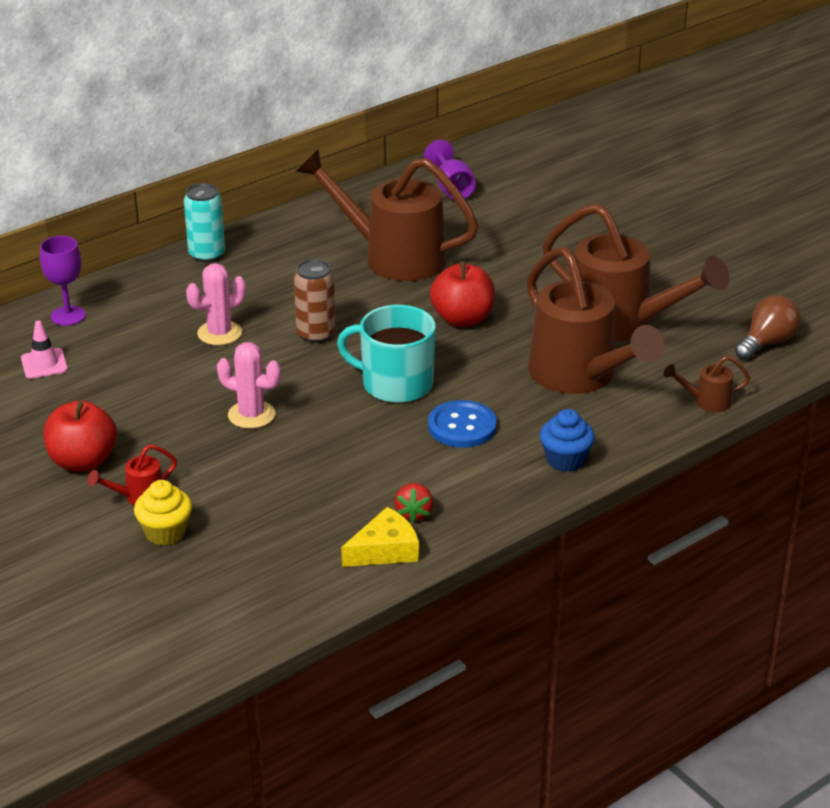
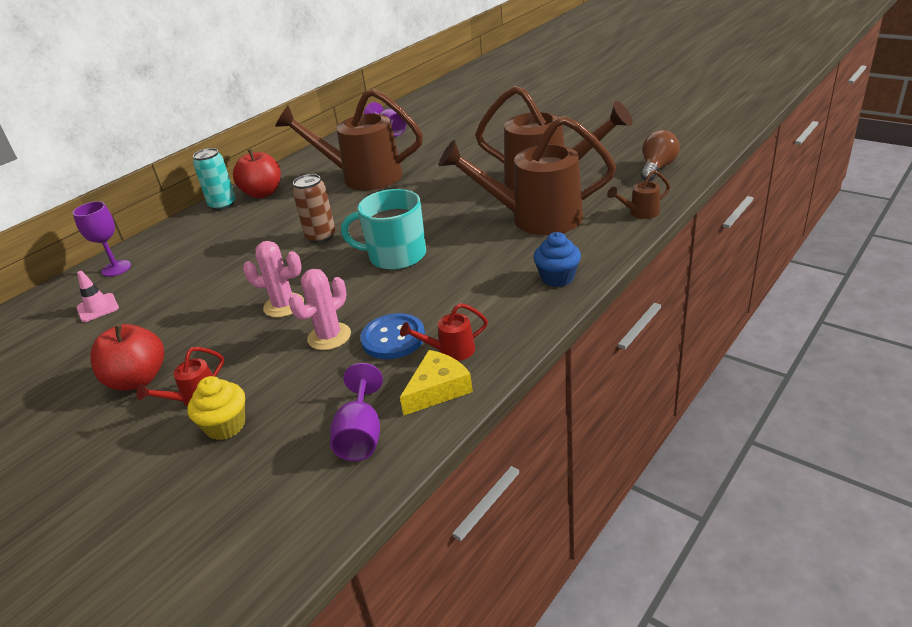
camera: 10 degrees left, 0 degrees up
pink cactus [186,263,246,345] -> pink cactus moved to [289,269,351,350]
red strawberry [394,483,433,523] -> red watering can [400,303,488,361]
blue button [428,400,497,448] -> blue button moved to [360,313,425,359]
red apple [430,261,495,327] -> red apple moved to [233,149,281,198]
brown watering can [526,246,664,394] -> brown watering can turned 135 degrees clockwise [439,116,616,235]
none -> purple goblet [330,363,383,461]

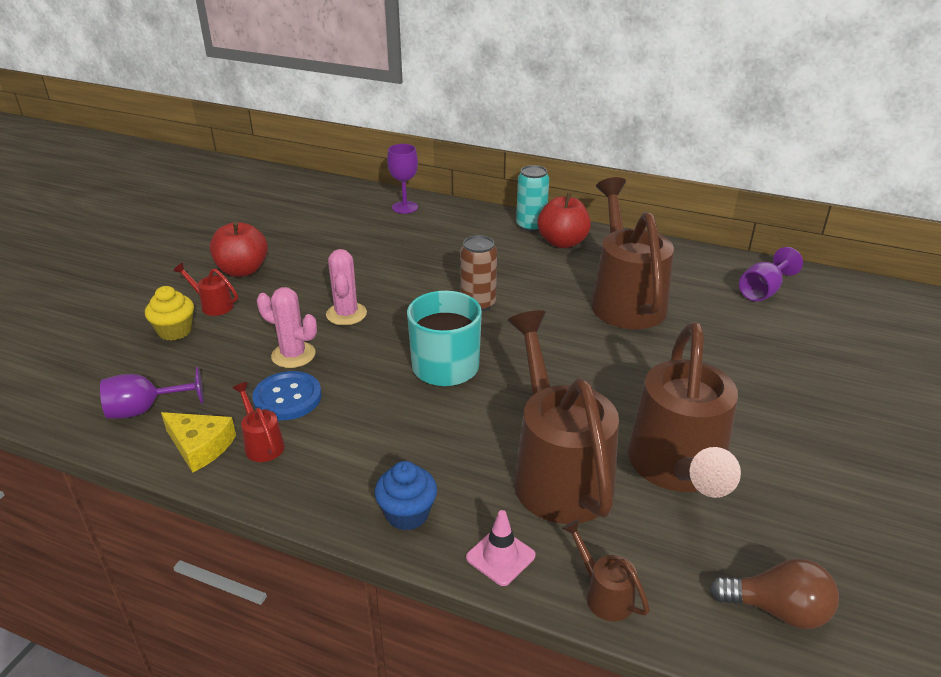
camera: 70 degrees right, 0 degrees up
pink traffic cone [76,271,119,322] -> pink traffic cone moved to [466,510,536,586]

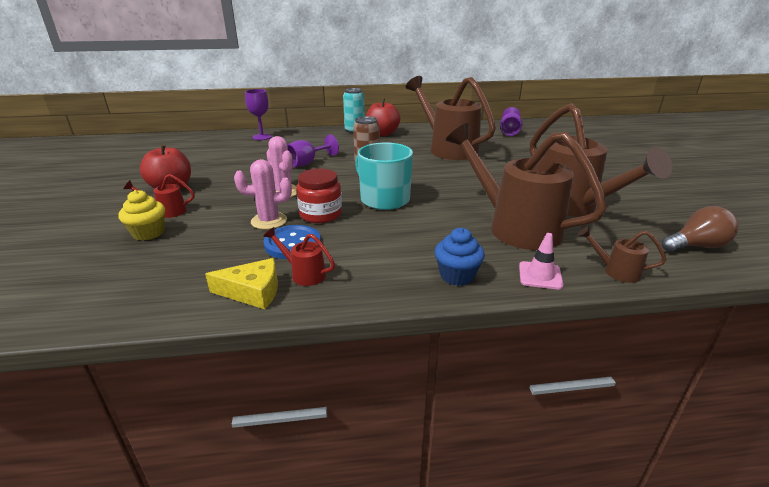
camera: 30 degrees left, 5 degrees down
purple goblet [100,367,204,419] -> purple goblet moved to [287,135,339,167]
none -> red jar [296,169,342,223]

